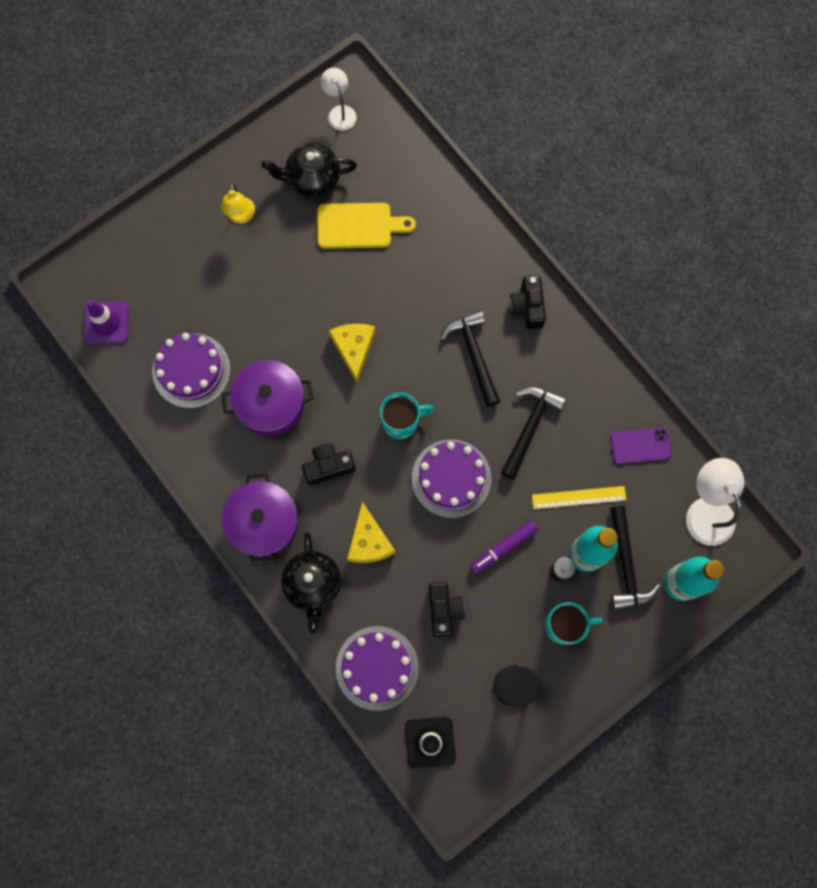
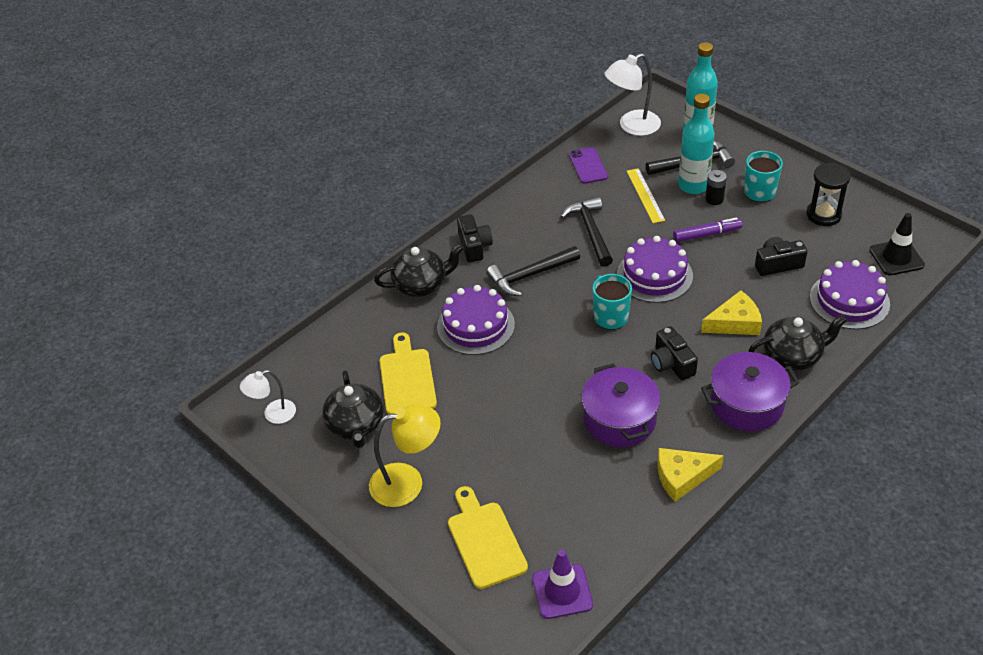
camera: 95 degrees left, 30 degrees down
purple cake [152,333,231,408] -> purple cake moved to [437,285,515,355]
yellow lamp [221,183,255,223] -> yellow lamp [369,404,440,507], size x1.60
yellow cheese [329,324,376,383] -> yellow cheese moved to [658,448,724,502]
purple marker [470,521,538,574] -> purple marker turned 60 degrees counterclockwise [673,217,742,242]
black hammer [501,386,566,480] -> black hammer turned 60 degrees clockwise [560,197,613,267]
black camera [510,275,546,329] -> black camera turned 90 degrees counterclockwise [457,214,493,262]
none -> black teapot [374,244,464,297]
none -> yellow cutting board [448,486,528,589]

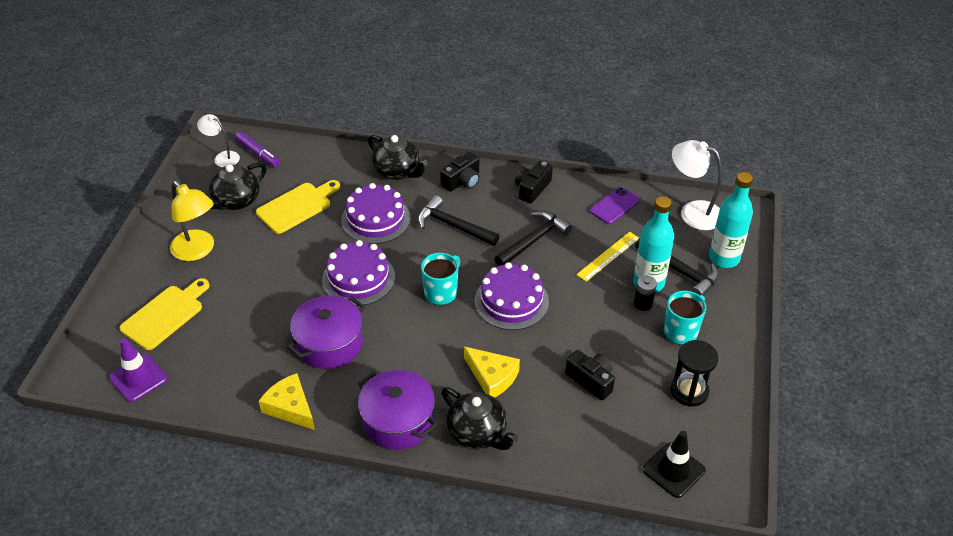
camera: 55 degrees right, 0 degrees up
black camera [651,326,698,380] -> black camera moved to [515,161,553,204]
purple marker [673,217,742,242] -> purple marker moved to [235,131,280,167]
purple cake [810,260,890,329] -> purple cake moved to [322,240,395,306]

